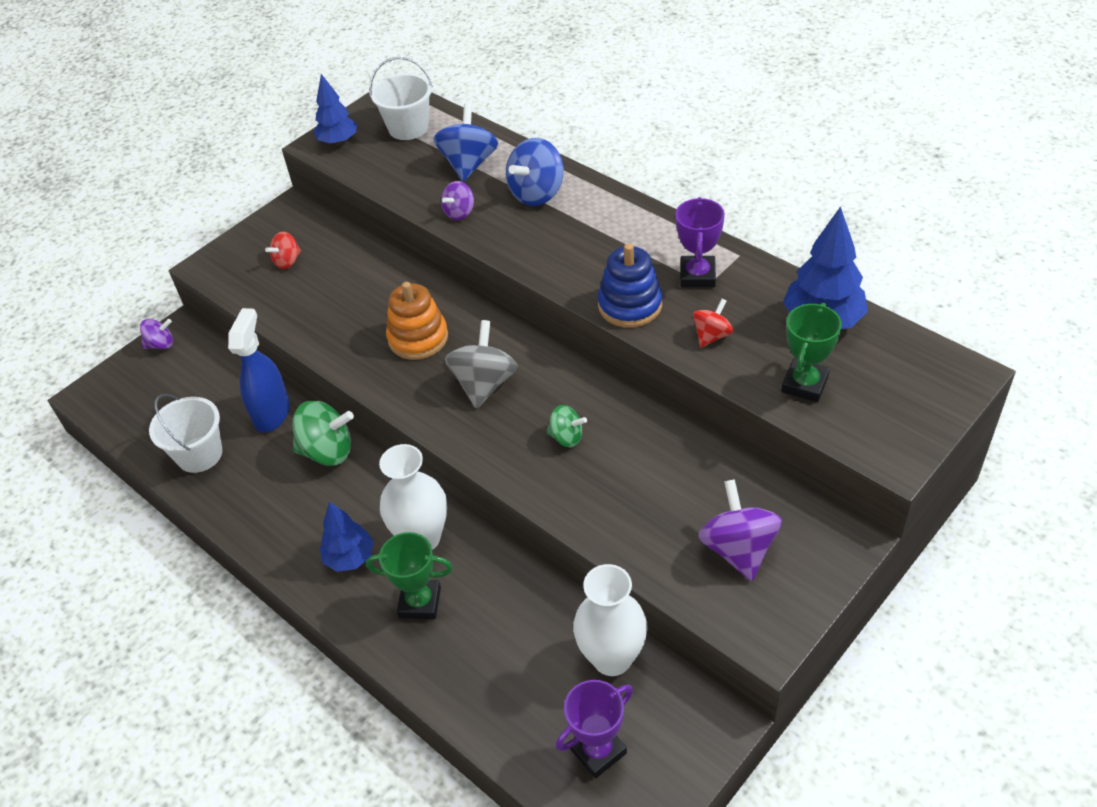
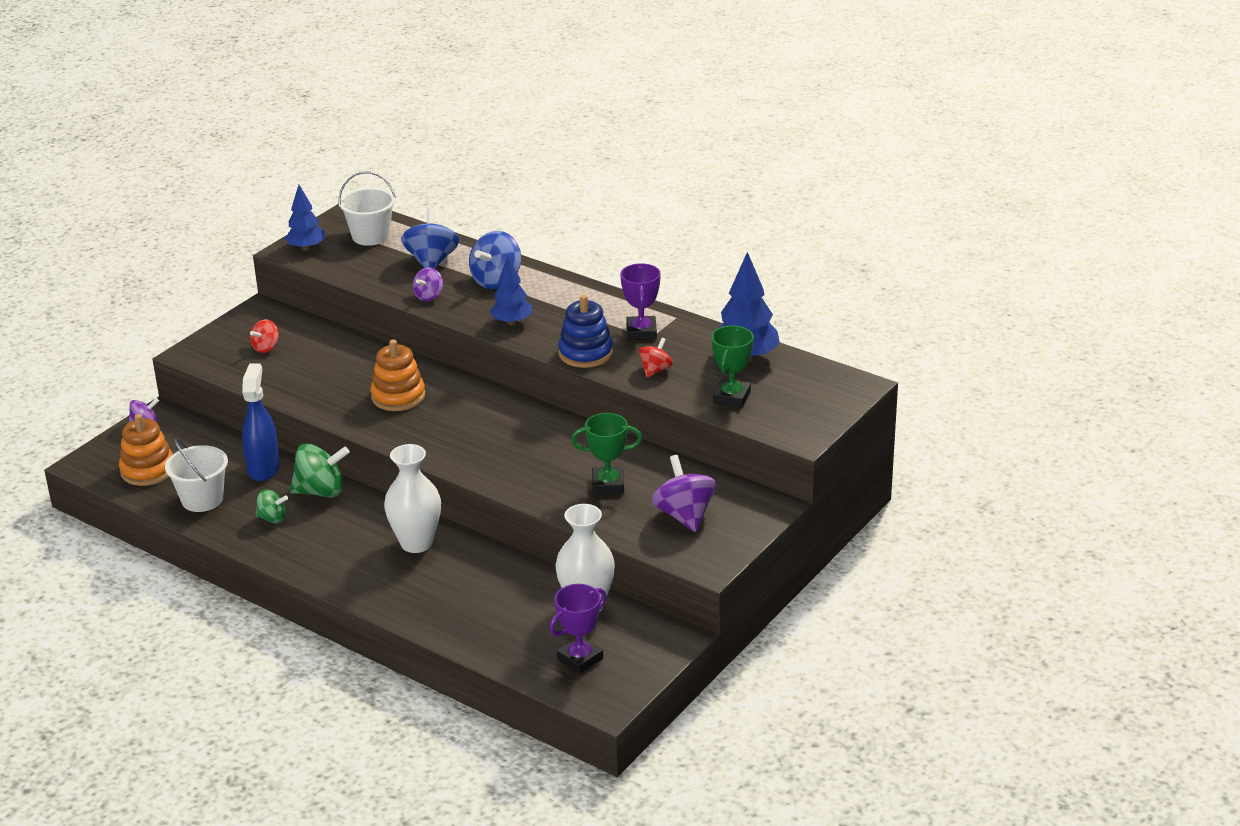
camera: 10 degrees left, 15 degrees down
blue tree [320,502,374,572] -> blue tree moved to [489,256,532,325]
green trophy [366,532,453,619] -> green trophy moved to [571,413,642,494]
grey spinning top [445,320,518,409] -> none
green spinning top [546,405,587,447] -> green spinning top moved to [255,489,288,523]
none -> orange stacking toy [119,414,173,486]

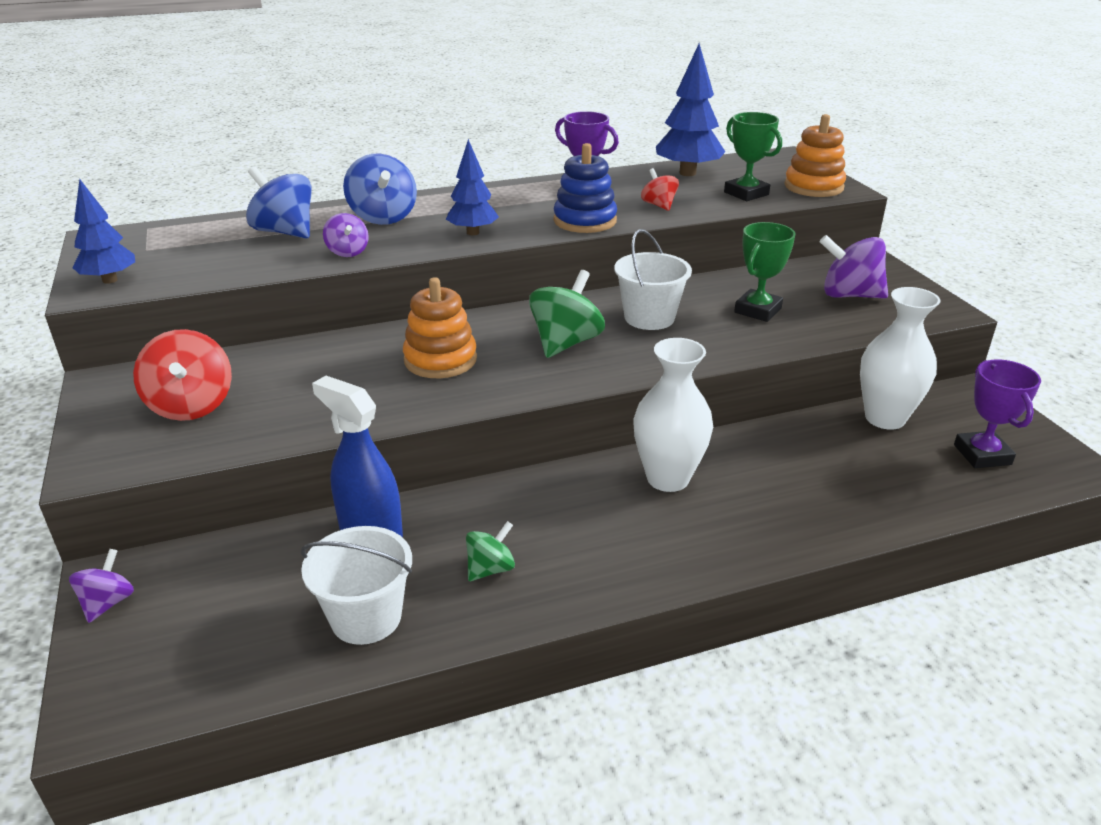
camera: 55 degrees left, 0 degrees up
orange stacking toy [119,414,173,486] -> orange stacking toy moved to [784,114,846,197]
red spinning top [250,319,279,353] -> red spinning top [133,329,232,421], size x1.74
green spinning top [290,443,350,498] -> green spinning top moved to [529,270,605,358]
white bucket [338,172,396,246] -> white bucket moved to [614,229,692,330]

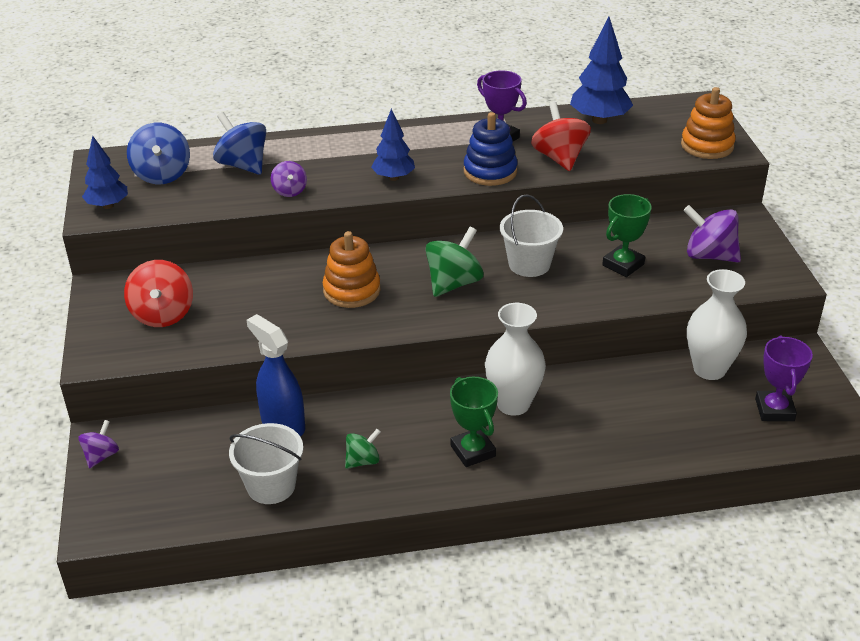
camera: 10 degrees right, 5 degrees up
blue spinning top [343,154,417,225] -> blue spinning top moved to [127,123,190,184]
red spinning top [641,168,679,211] -> red spinning top [531,102,591,171], size x1.74
green trophy [724,112,782,201] -> green trophy moved to [450,377,498,467]

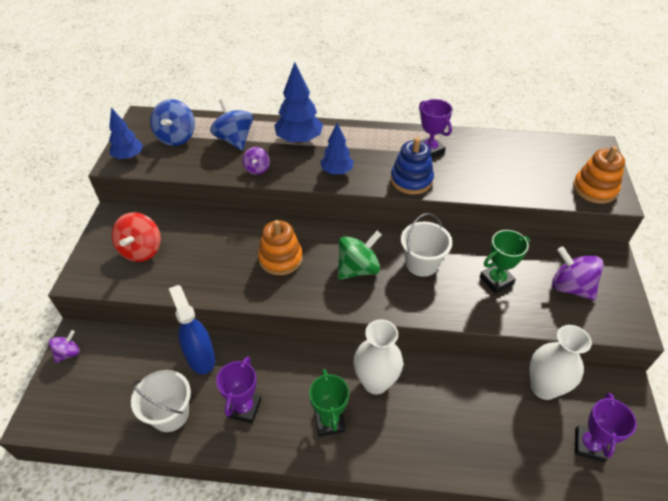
camera: 15 degrees right, 10 degrees up
green spinning top [345,429,380,469] -> purple trophy [216,357,261,424]
red spinning top [531,102,591,171] -> none
blue tree [570,17,633,124] -> blue tree moved to [274,62,323,144]

